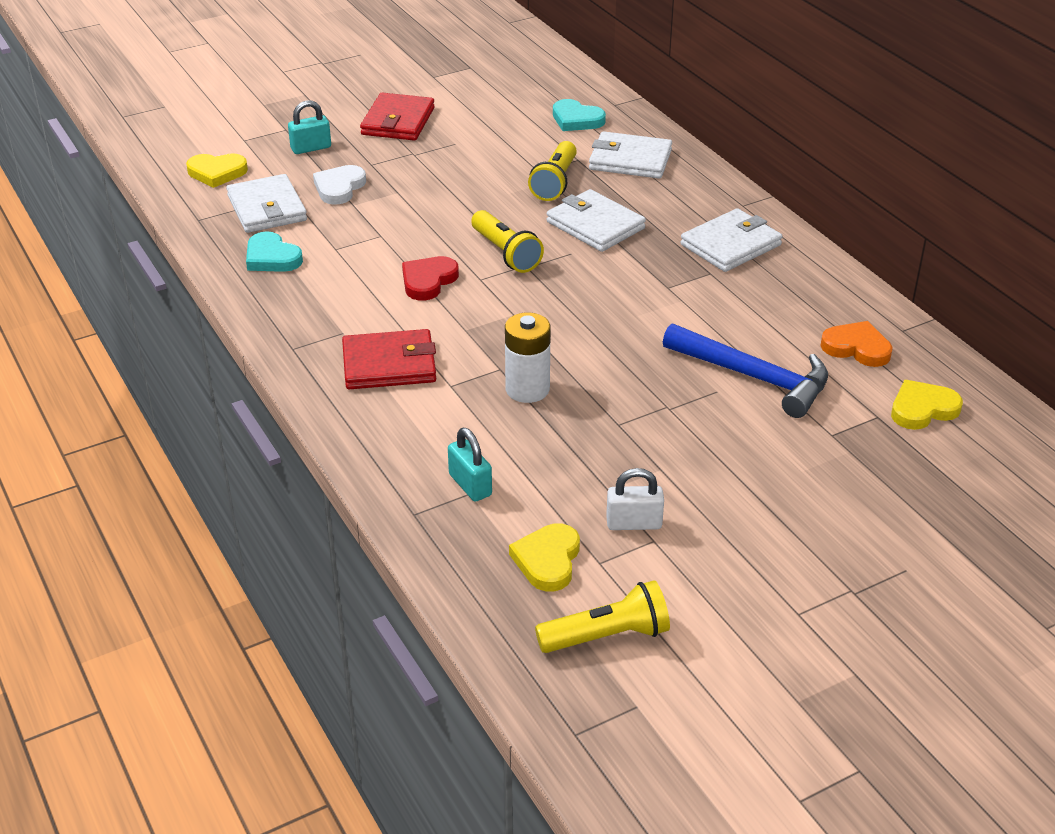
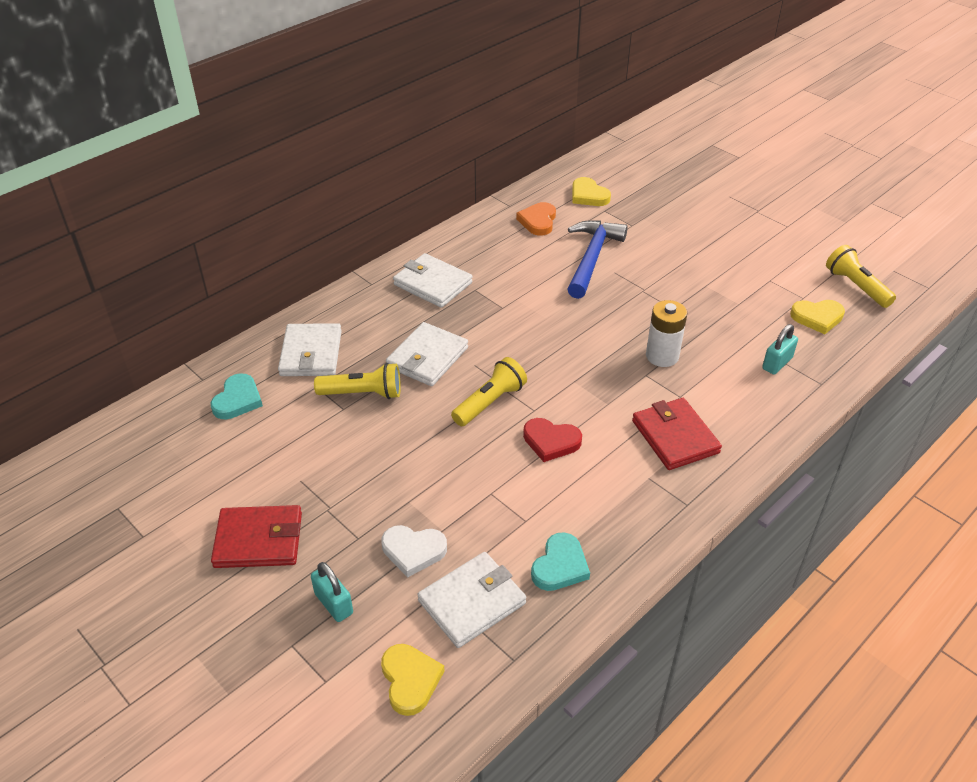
camera: 105 degrees left, 5 degrees up
white padlock [606,468,664,530] -> none

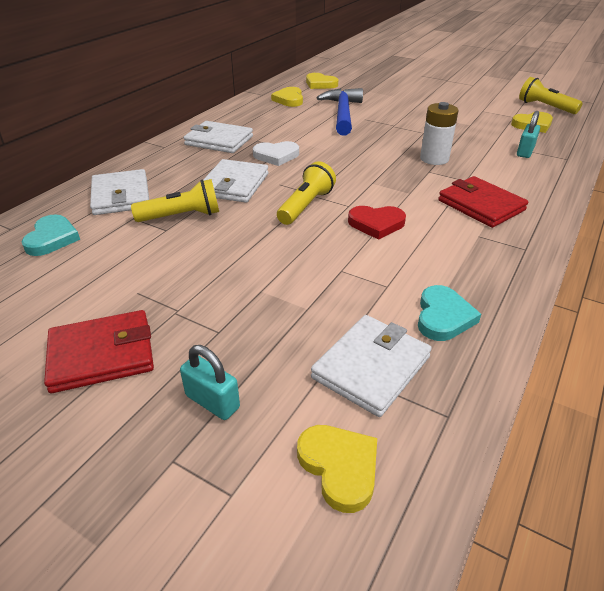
camera: 15 degrees left, 5 degrees down
white heart [381,525,447,577] -> white heart moved to [253,141,299,166]
orange heart [516,202,556,235] -> yellow heart [271,87,303,107]

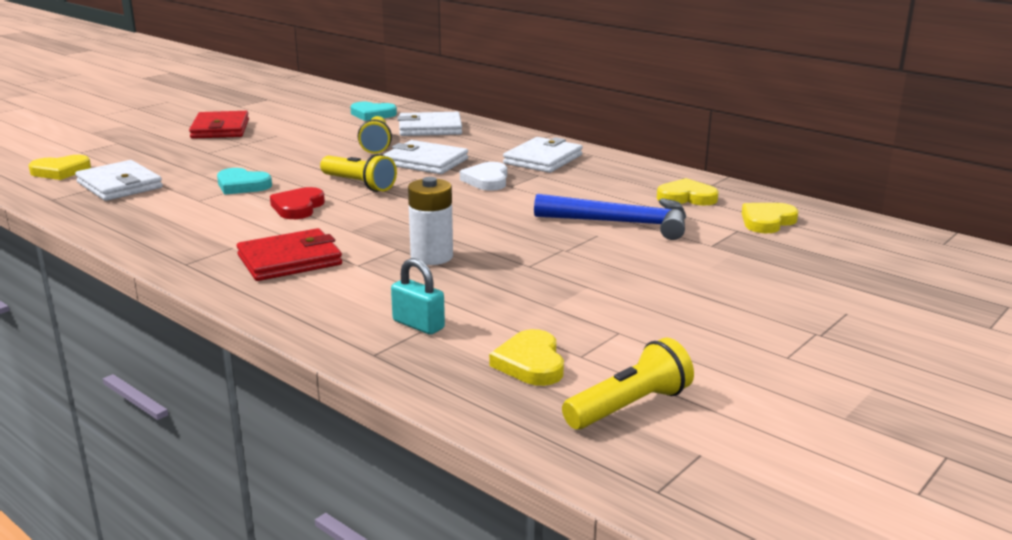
camera: 100 degrees right, 15 degrees down
turquoise padlock [180,345,240,420] -> none
turquoise heart [418,285,481,341] -> turquoise heart moved to [217,168,272,195]

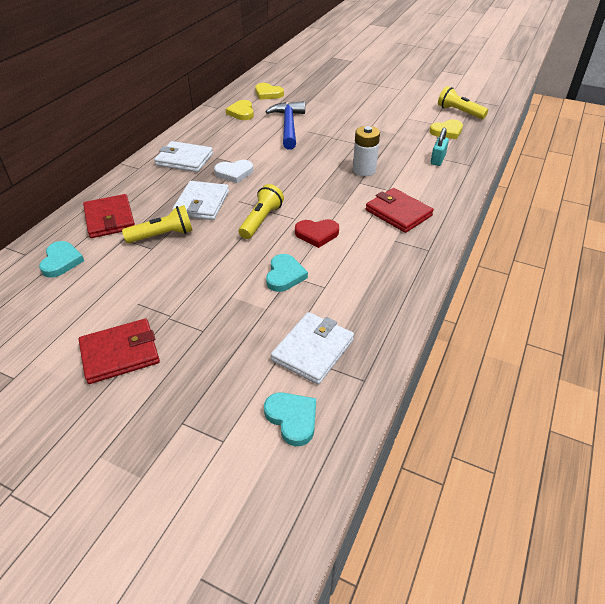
camera: 105 degrees left, 20 degrees up
yellow heart [28,155,91,180] -> turquoise heart [264,392,316,446]
white wallet [397,112,462,136] -> red wallet [83,194,135,238]

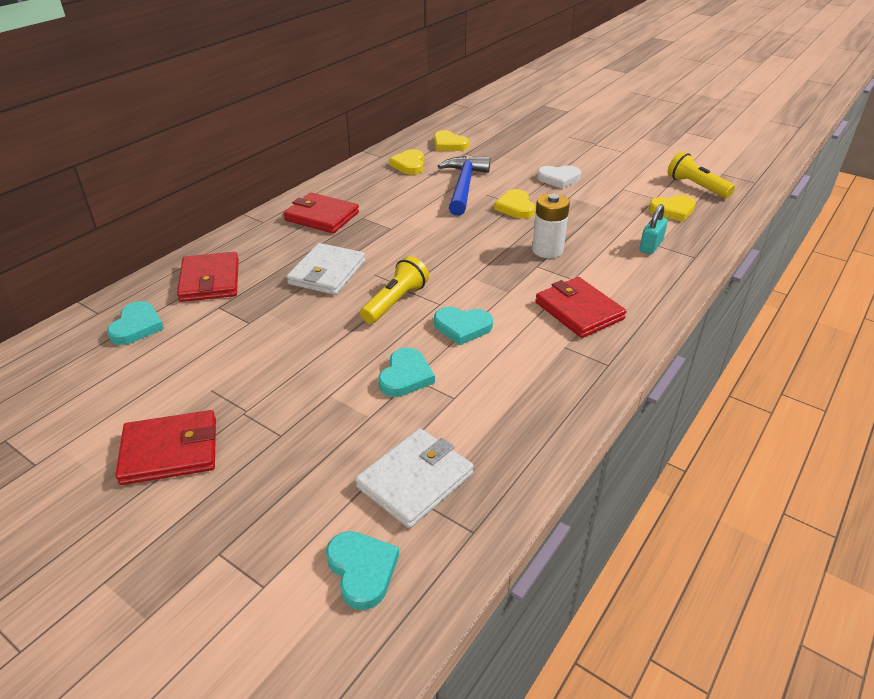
camera: 10 degrees right, 5 degrees down
yellow flashlight [122,205,193,243] -> none
white wallet [154,141,213,172] -> red wallet [283,193,359,233]
white heart [214,160,253,183] -> white heart moved to [537,165,581,189]
red heart [295,219,339,248] -> turquoise heart [434,307,493,345]
none -> yellow heart [494,189,535,219]

